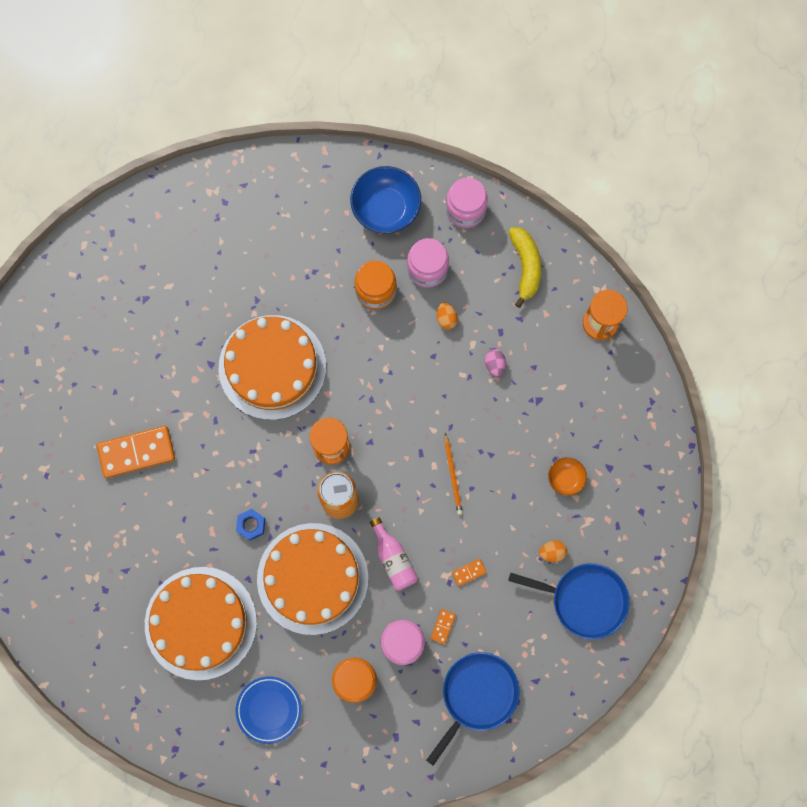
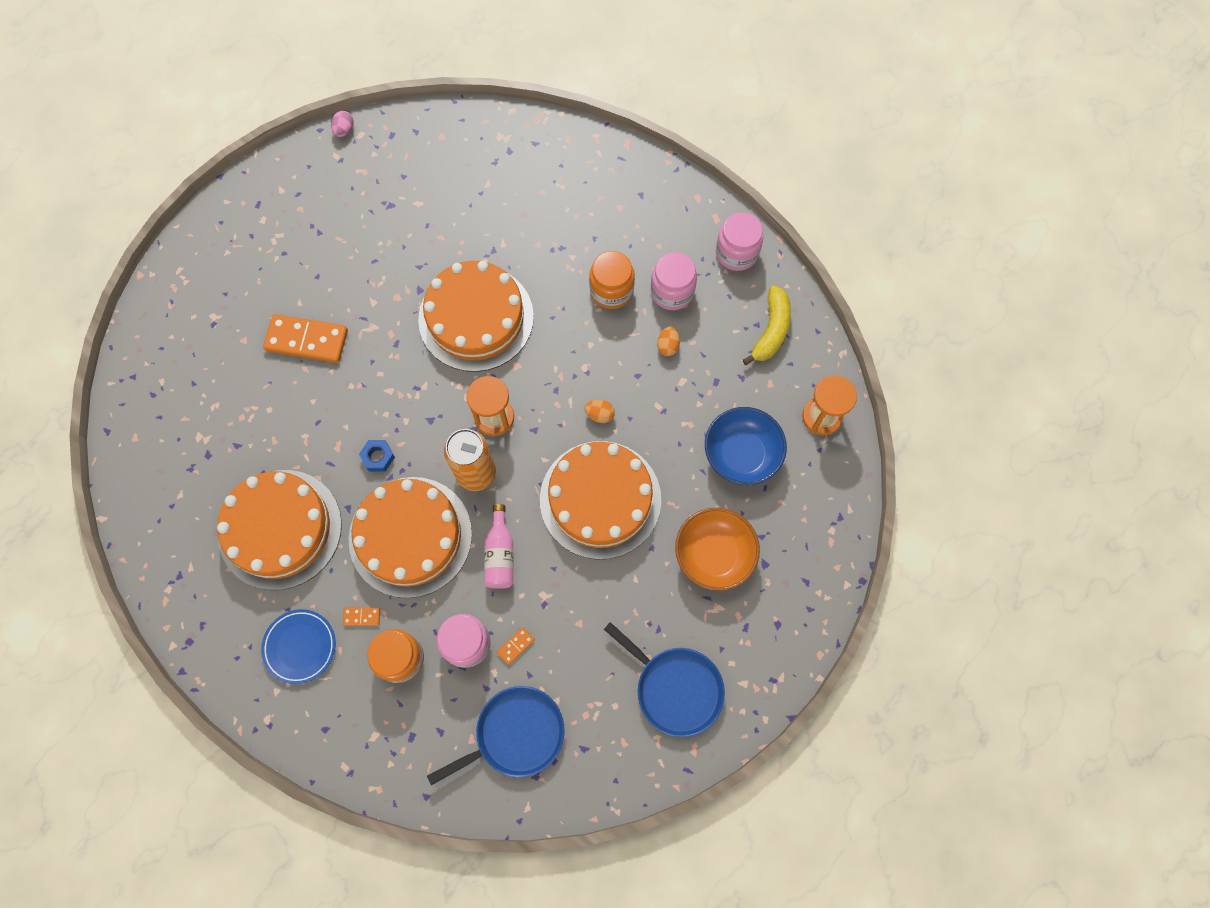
camera: 25 degrees right, 5 degrees down
blue bowl [350,166,421,234] -> blue bowl moved to [705,407,787,485]
orange pencil [444,433,463,515] -> orange cake [540,441,661,560]
orange domino [452,559,487,586] -> orange domino moved to [343,607,380,626]
pink egg [485,349,506,376] -> pink egg moved to [331,111,354,137]
orange egg [539,540,567,562] -> orange egg moved to [584,400,615,423]
orange bowl [548,457,587,496] -> orange bowl [675,507,760,591], size x1.89

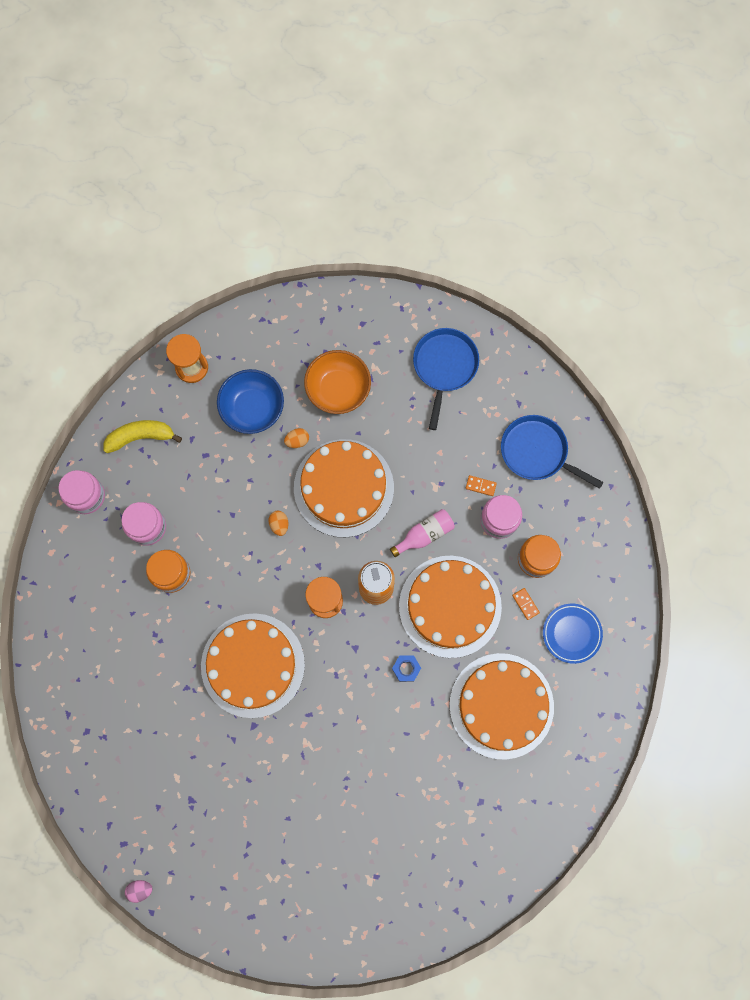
camera: 120 degrees left, 5 degrees up
orange domino [263,314,348,363] -> none
orange egg [657,327,680,356] -> orange egg moved to [284,428,309,448]

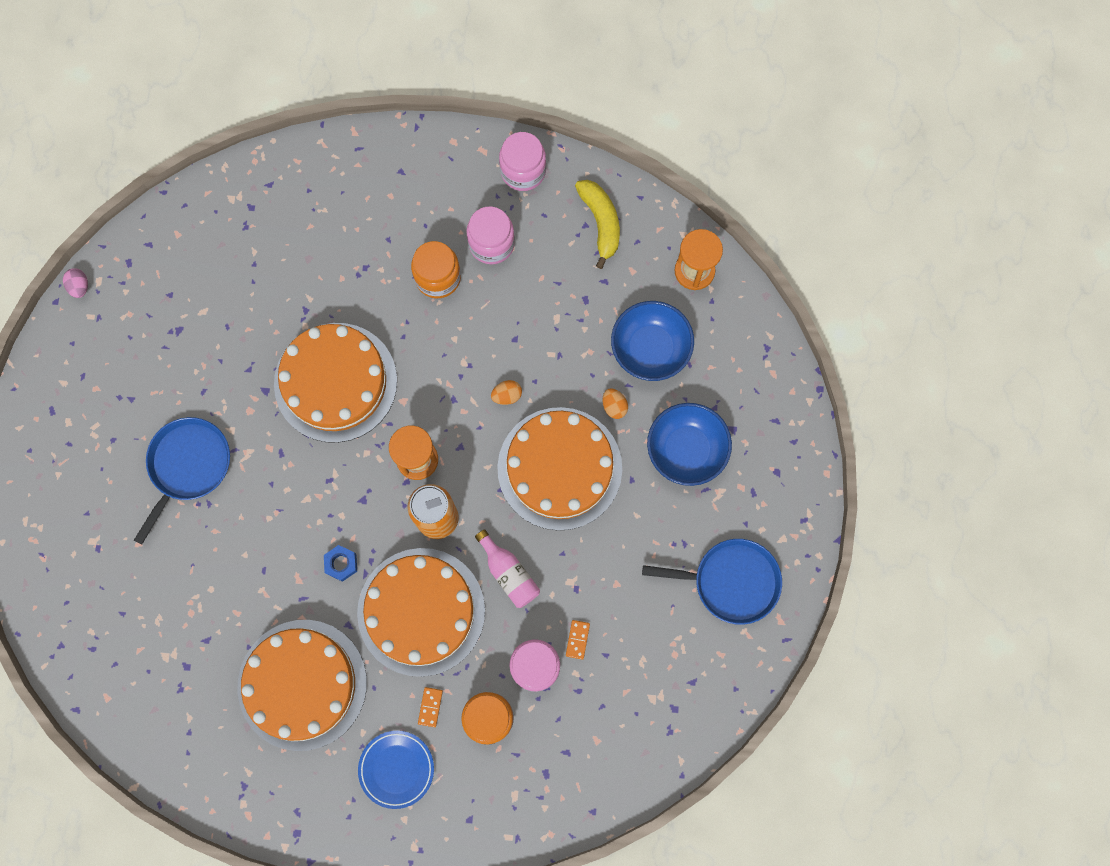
camera: 85 degrees right, 0 degrees up
orange bowl [304,350,371,414] -> blue bowl [647,403,732,486]
blue pan [501,415,604,489] -> blue pan moved to [134,417,230,545]
orange domino [512,588,540,620] -> orange domino turned 45 degrees counterclockwise [418,687,443,727]

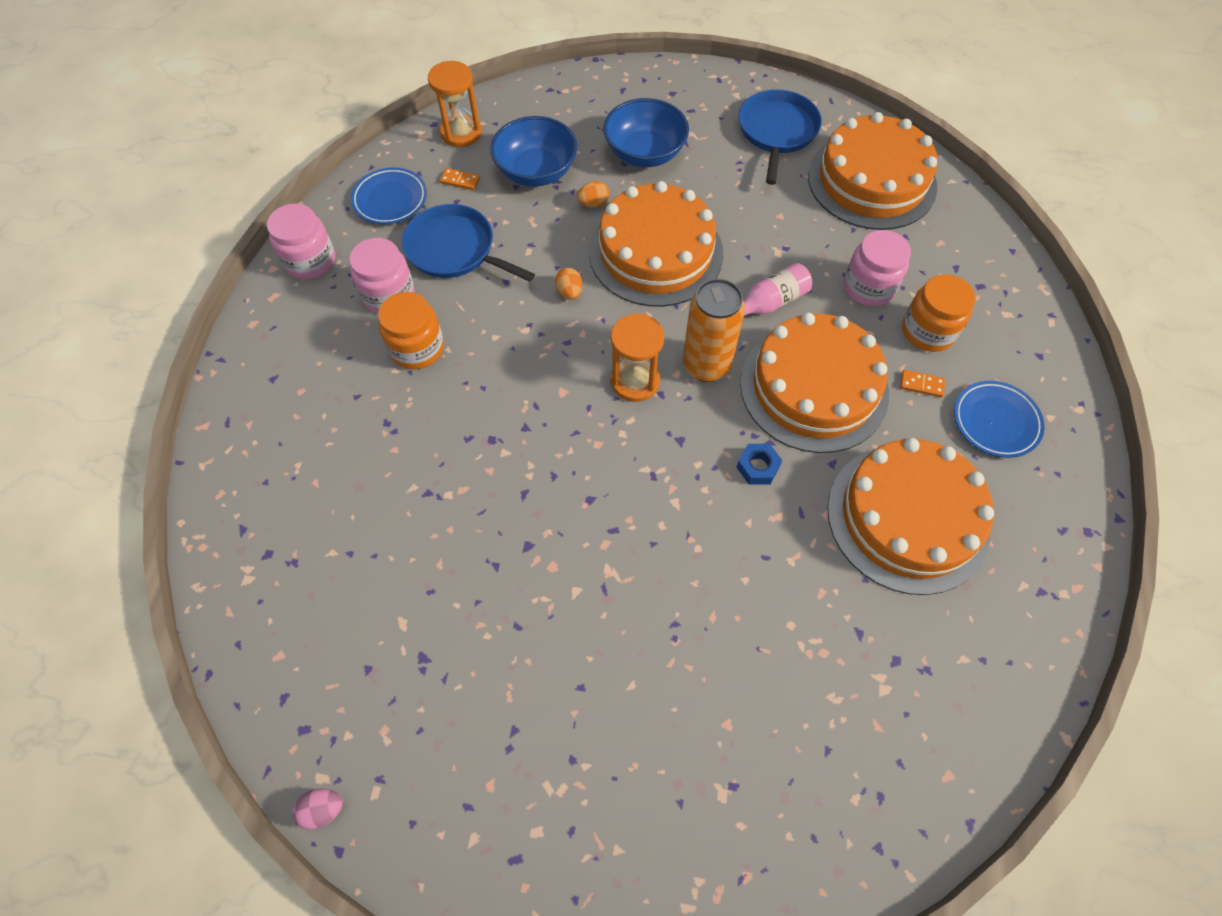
camera: 85 degrees left, 15 degrees down
blue pan [134,417,230,545] -> blue pan moved to [402,204,535,282]
orange cake [274,323,397,443] -> orange cake moved to [808,112,938,230]
orange domino [566,620,590,660] -> orange domino moved to [440,168,480,190]
yellow banana [575,180,620,269] -> blue plate [351,167,427,224]

